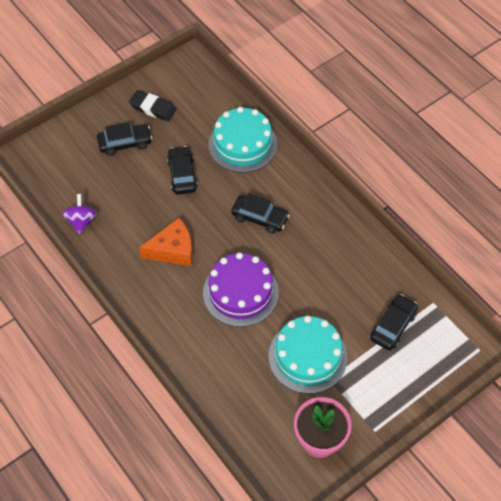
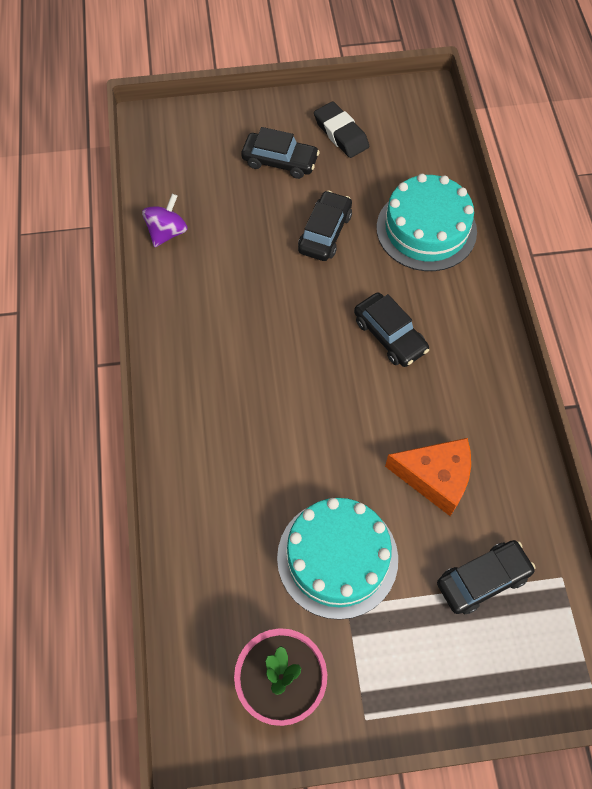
camera: 30 degrees right, 5 degrees up
orange cheese [139,218,193,266] -> orange cheese moved to [385,438,471,516]
purple cake [203,252,279,327] -> none

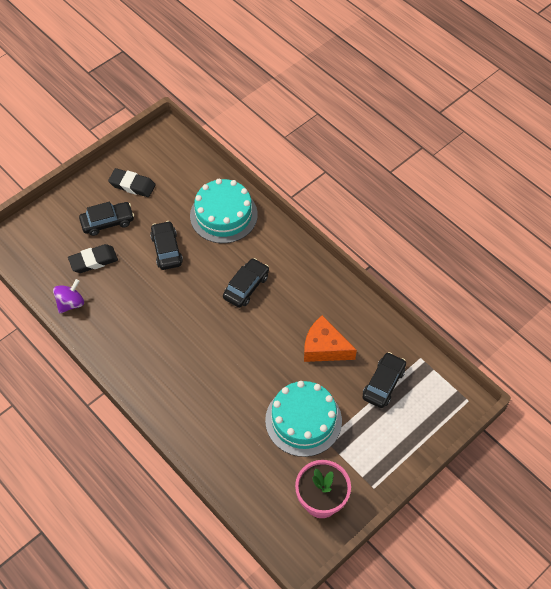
camera: 35 degrees left, 5 degrees down
purple spinning top [142,194,188,247] -> purple spinning top turned 45 degrees clockwise [53,279,84,314]
black car [354,292,429,367] -> black car turned 75 degrees counterclockwise [223,258,269,308]
orange cheese [385,438,471,516] -> orange cheese turned 135 degrees counterclockwise [304,315,357,362]
none -> black eraser [68,244,118,273]

